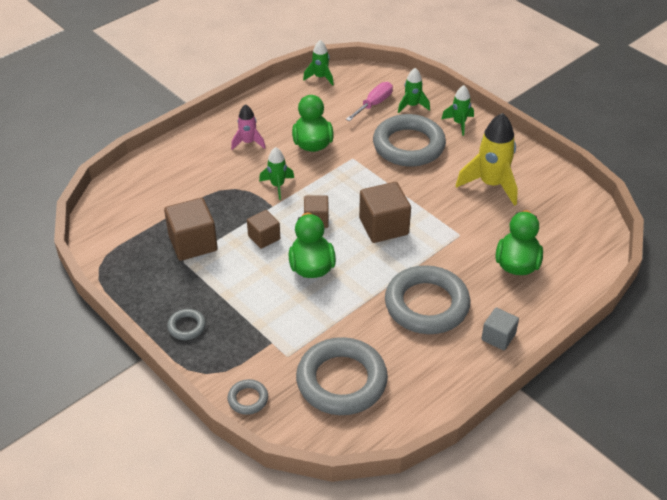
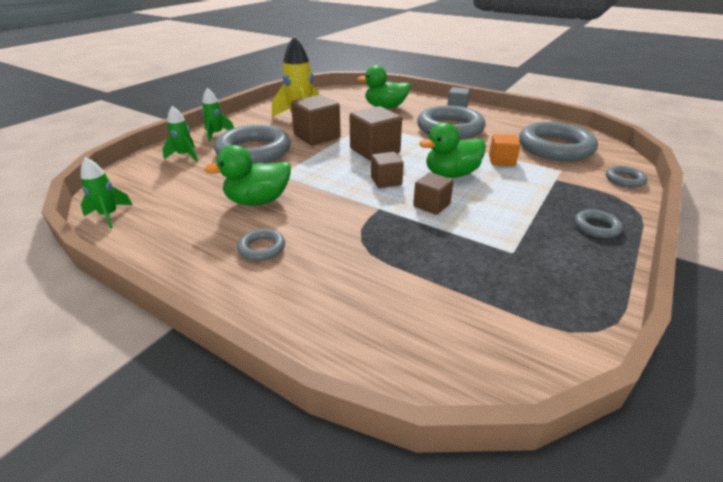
camera: 105 degrees left, 10 degrees down
brown cube [164,198,218,261] -> brown cube moved to [291,95,341,145]
pink rocket [231,104,266,150] -> grey ring [237,229,285,261]
green rocket [259,147,294,200] -> none
pink screwdriver [346,82,393,121] -> none
none -> orange cube [489,134,520,166]

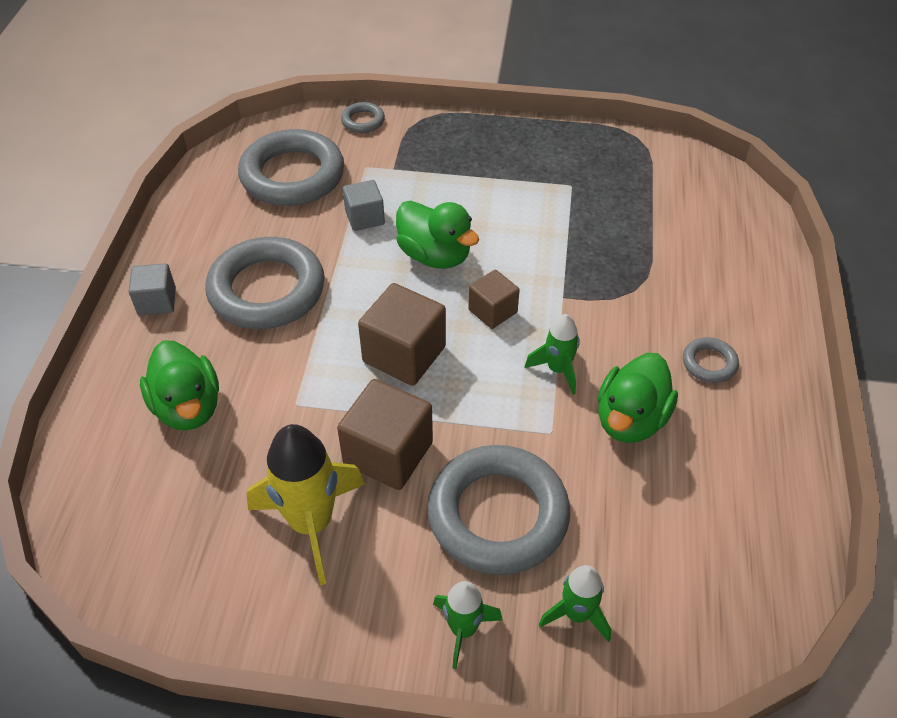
camera: 115 degrees left, 15 degrees up
green rocket [80,157,133,229] -> green rocket moved to [525,314,580,395]
green duck [204,145,291,205] -> green duck turned 75 degrees clockwise [598,353,678,443]
brown cube [413,172,454,215] -> none
orange cube [489,134,520,166] -> grey cube [343,180,385,231]
grey ring [575,209,623,238] -> none

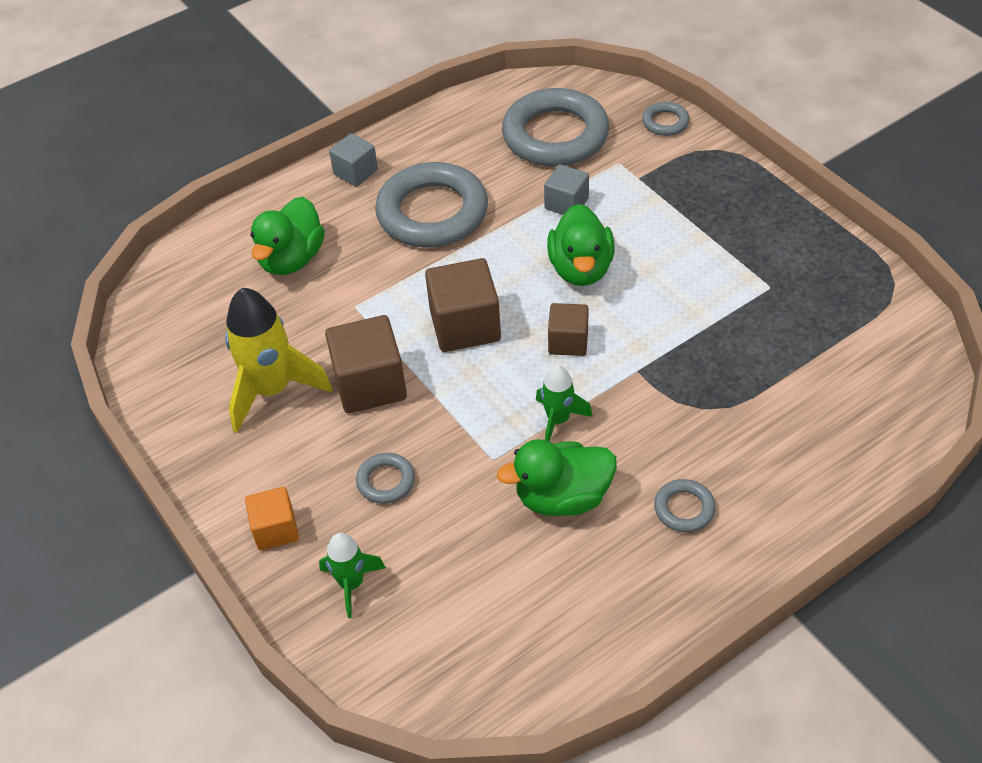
camera: 50 degrees right, 0 degrees up
grey ring [427,445,570,575] -> grey ring [356,453,415,504], size x0.44
green rocket [433,581,503,669] -> orange cube [245,487,299,551]

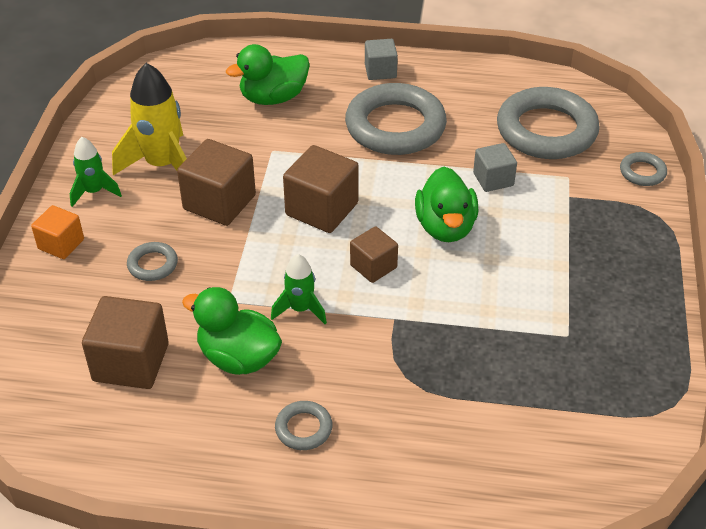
camera: 40 degrees right, 5 degrees down
green rocket [319,533,386,618] -> green rocket moved to [70,137,122,207]
green duck [547,204,615,286] -> green duck turned 45 degrees counterclockwise [415,167,478,242]
none -> brown cube [82,296,169,389]

